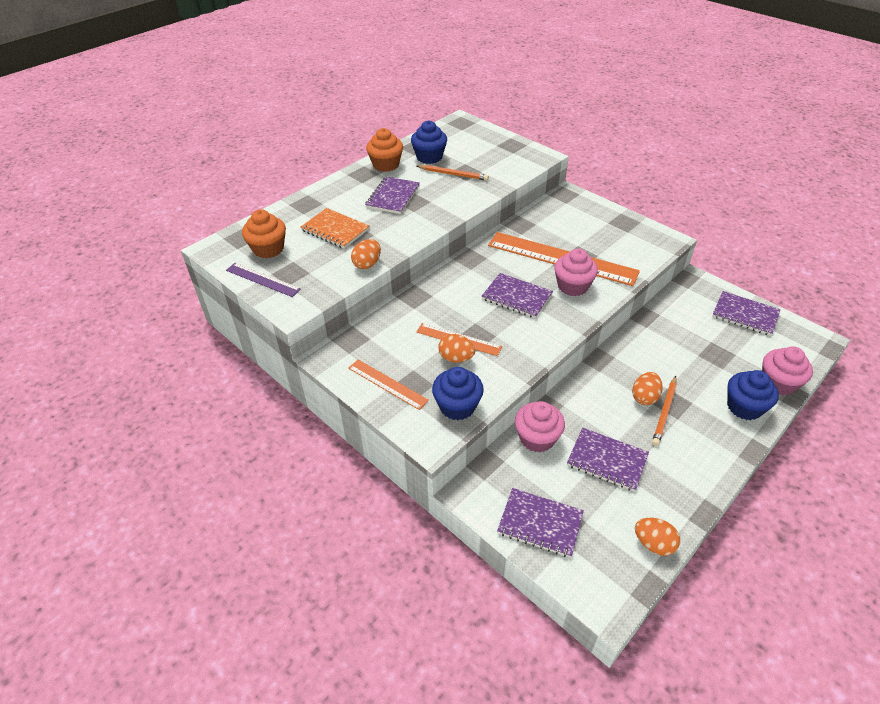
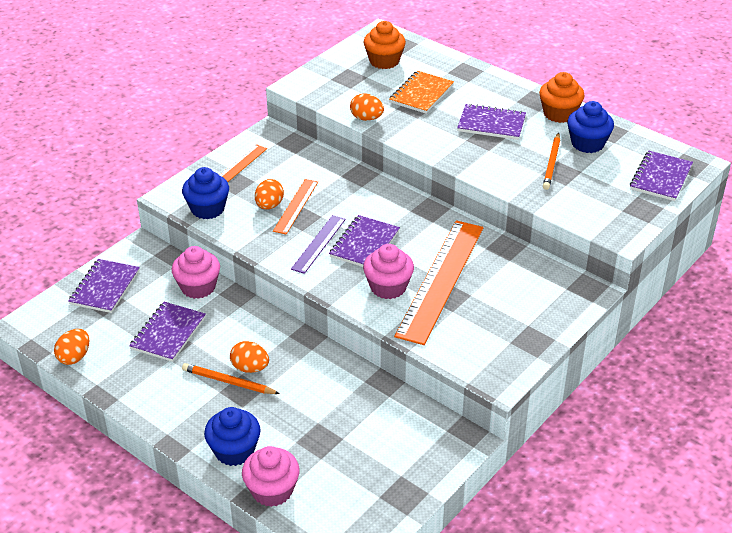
camera: 85 degrees right, 5 degrees down
purple ruler [226,263,301,297] -> purple ruler moved to [291,215,345,274]
purple notebook [712,291,781,336] -> purple notebook moved to [630,151,693,201]

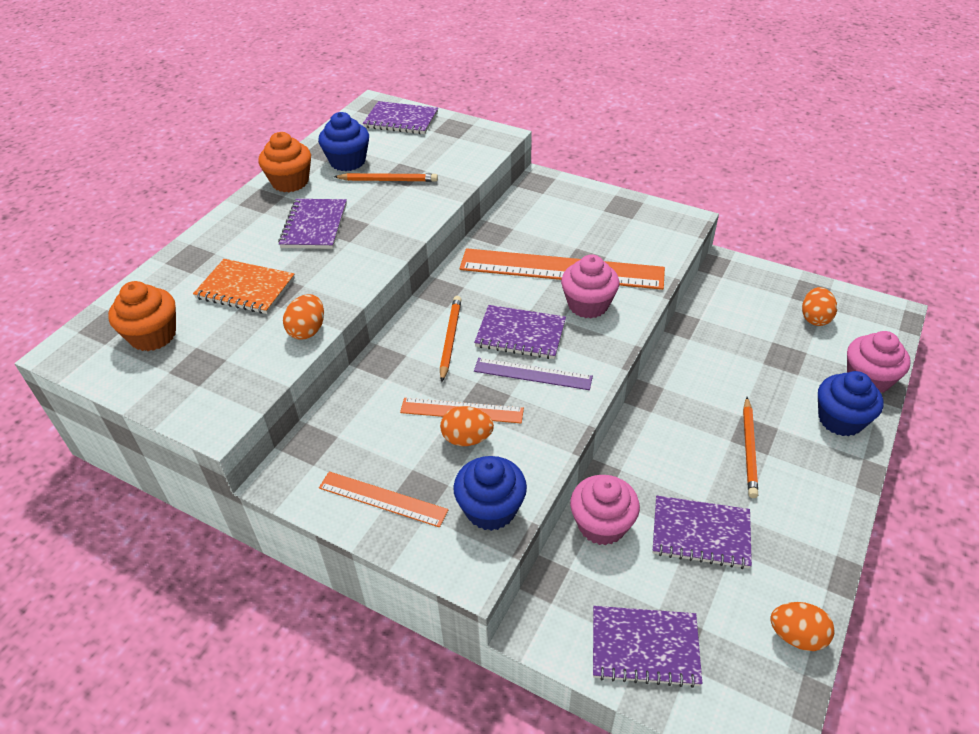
camera: 100 degrees left, 5 degrees up
orange egg [230,341,269,373] -> orange egg moved to [802,287,837,326]
none -> orange pencil [440,296,462,383]

